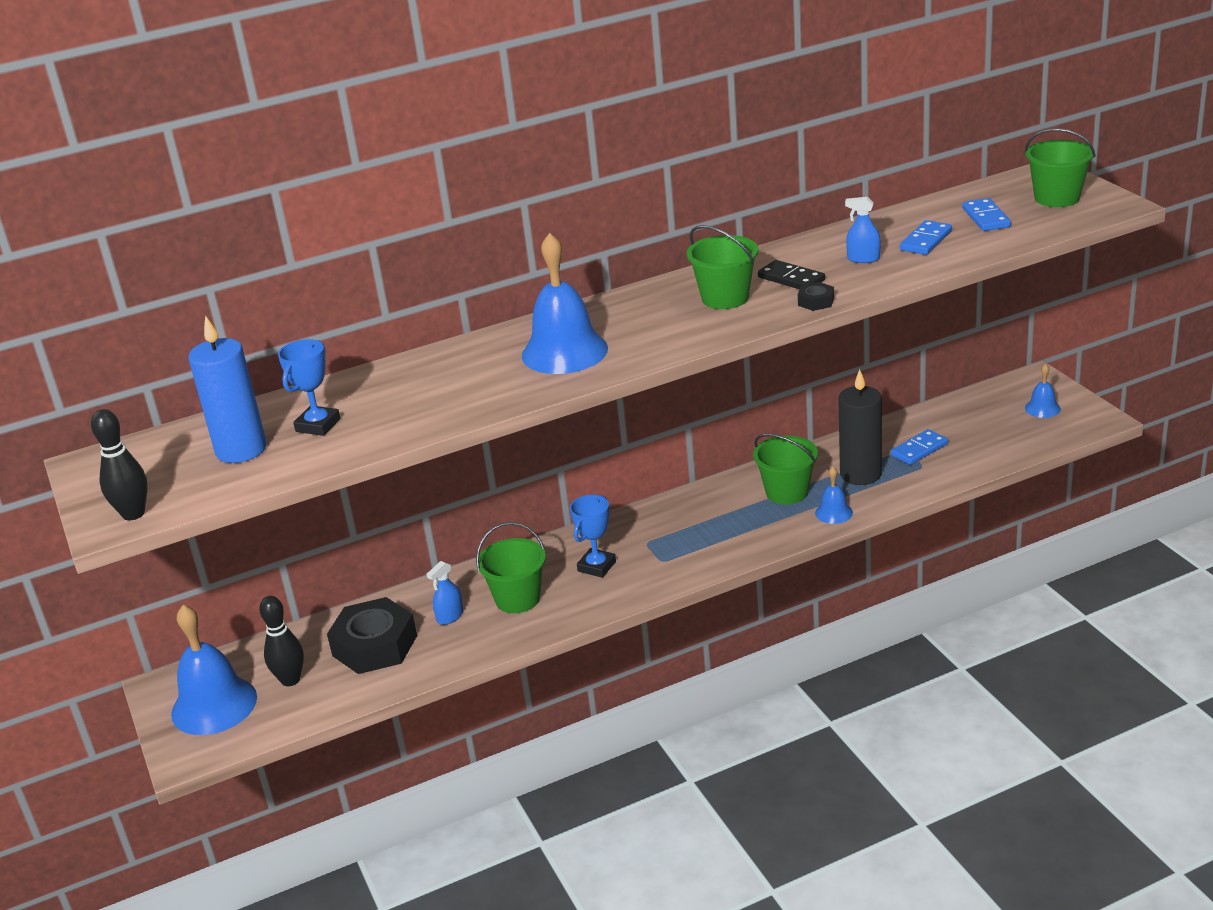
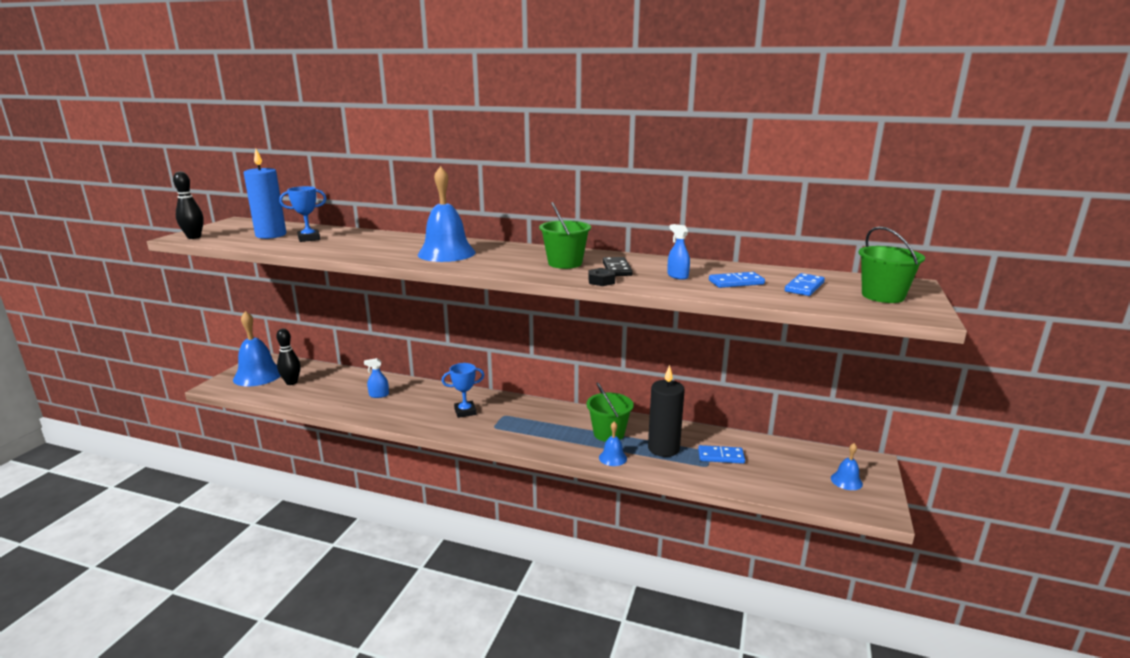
camera: 40 degrees right, 10 degrees down
black nut [327,597,417,674] -> none
green bucket [476,522,546,613] -> none

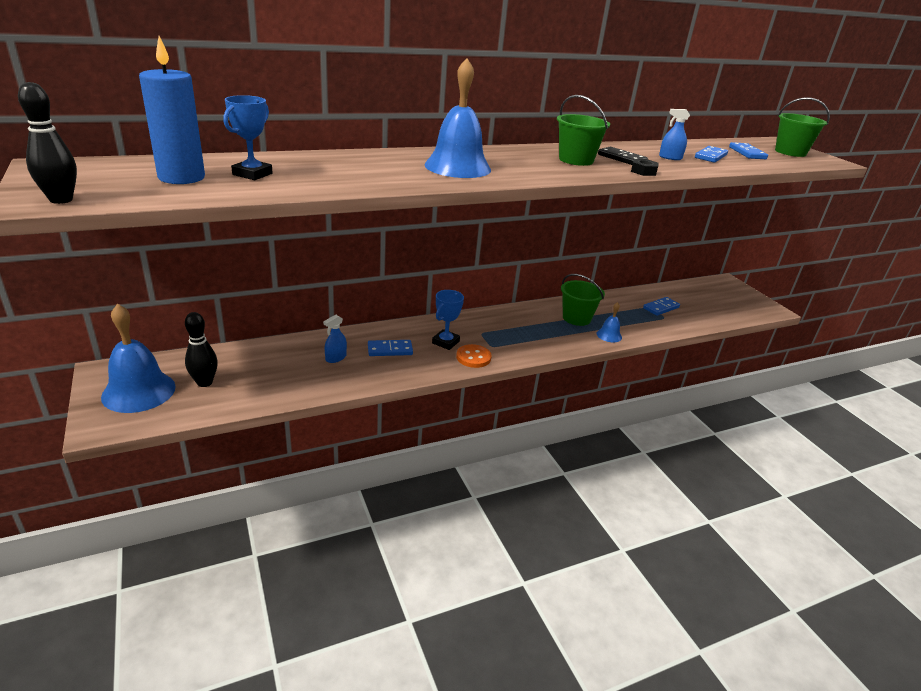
camera: 45 degrees left, 10 degrees up
black candle [648,365,685,457] -> none
blue bell [831,443,863,490] -> none
none -> blue domino [368,340,413,356]
none -> orange button [456,344,491,368]

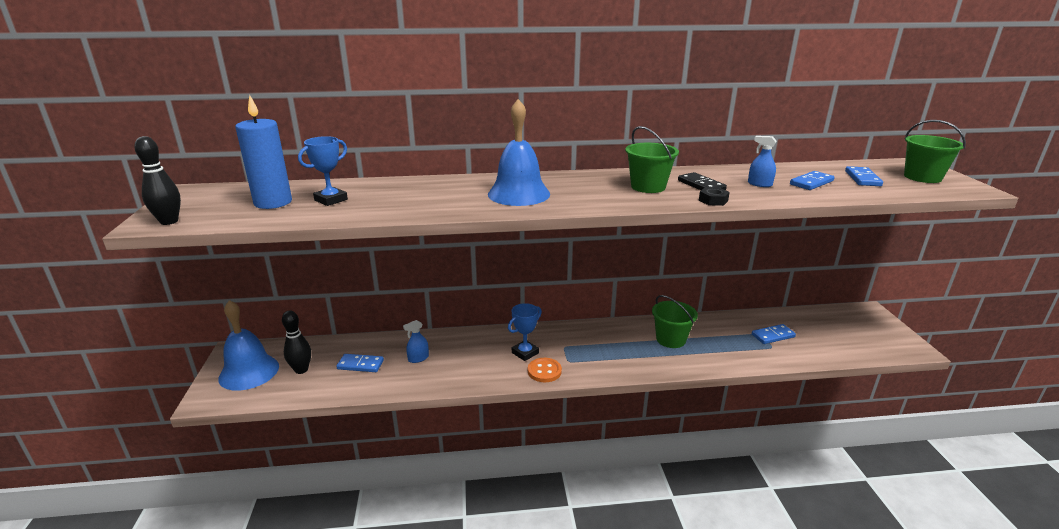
camera: 20 degrees right, 5 degrees down
blue domino [368,340,413,356] -> blue domino moved to [336,354,384,372]
blue bell [597,302,622,343] -> none

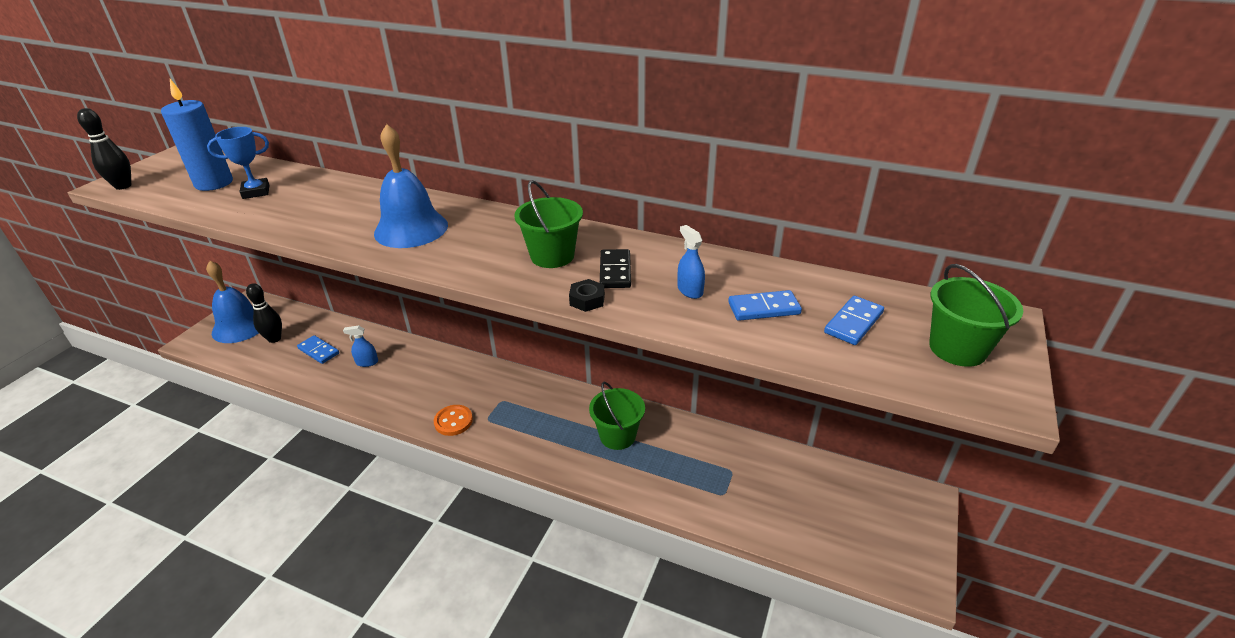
camera: 30 degrees right, 10 degrees up
blue trophy [508,303,542,361] -> none
blue domino [752,324,796,344] -> none

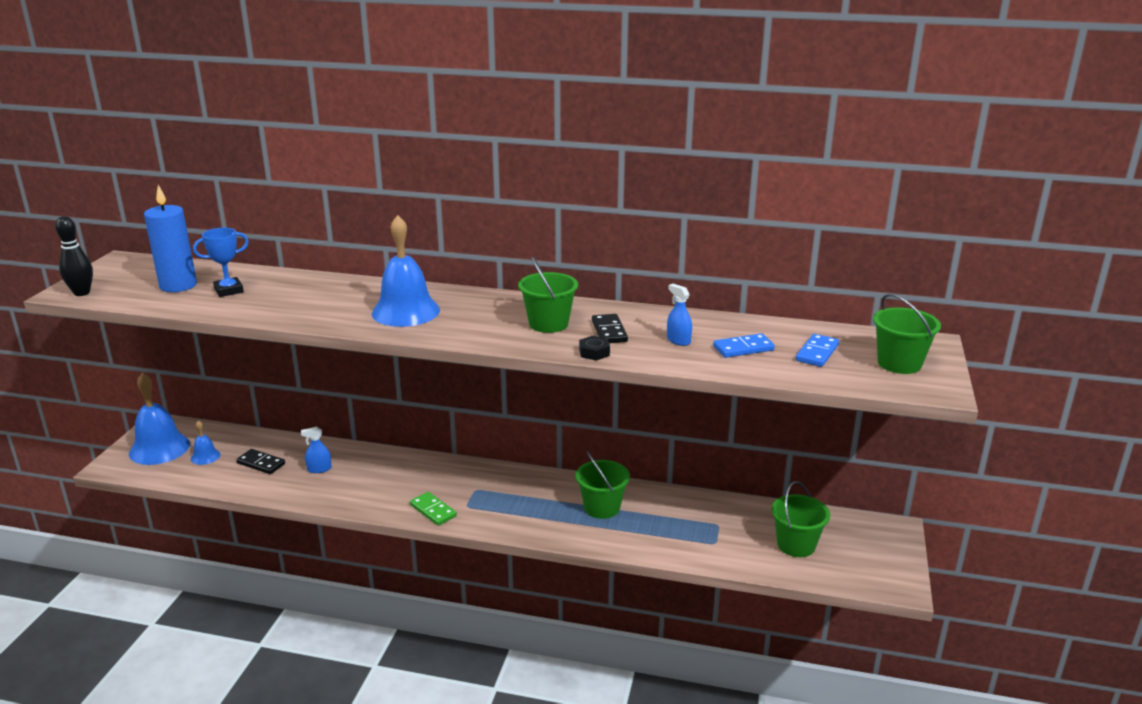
camera: 10 degrees left, 10 degrees down
black bowling pin [246,283,282,343] -> blue bell [191,421,220,465]
blue domino [297,335,339,364] -> black domino [236,449,285,474]
orange button [434,405,473,436] -> green domino [410,492,457,526]
none -> green bucket [772,481,830,557]

